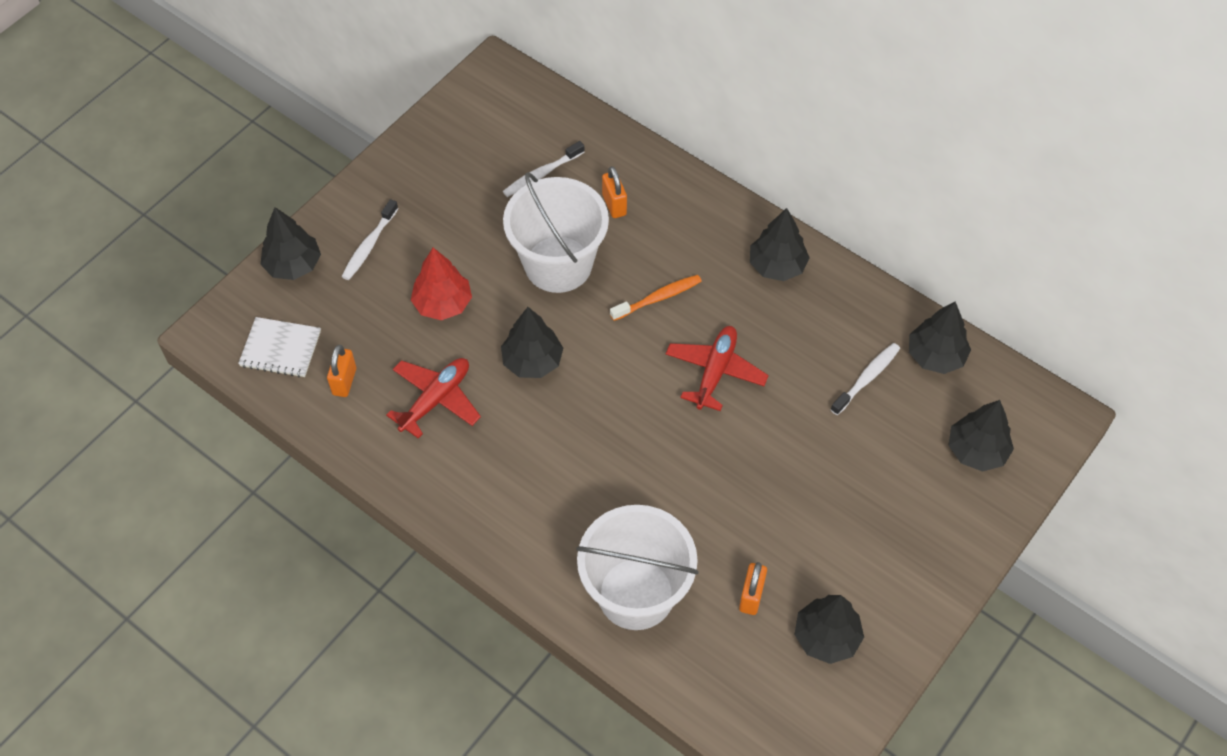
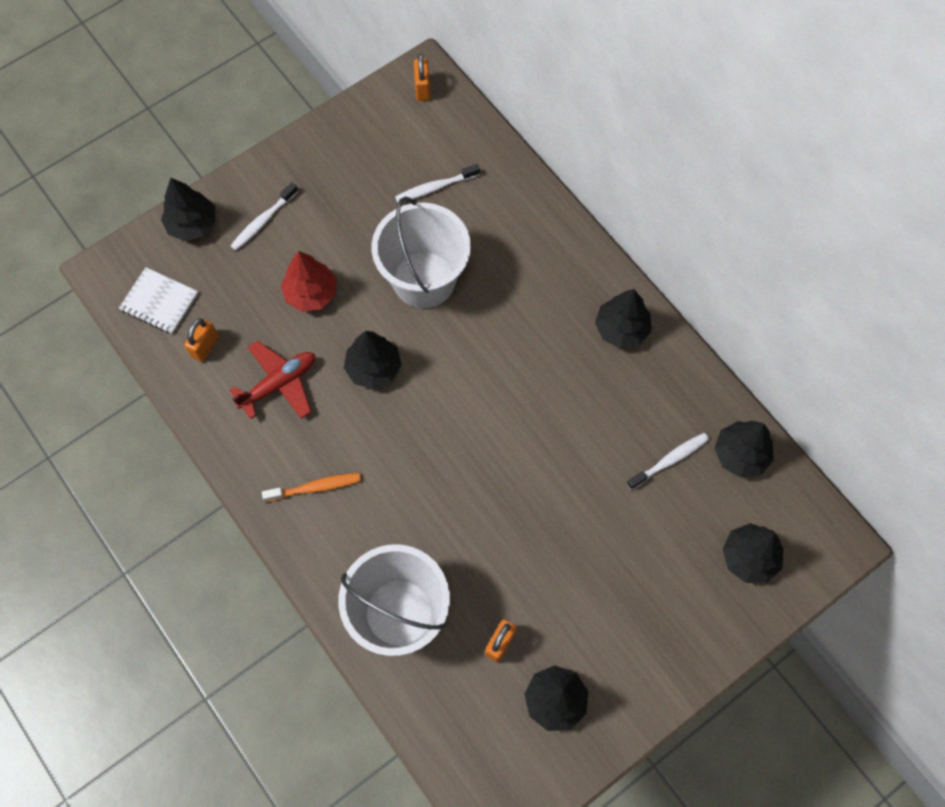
camera: 15 degrees right, 10 degrees up
orange padlock [602,166,627,218] -> orange padlock moved to [414,54,430,101]
orange toothbrush [610,275,702,321] -> orange toothbrush moved to [262,473,361,502]
red plane [666,326,769,411] -> none

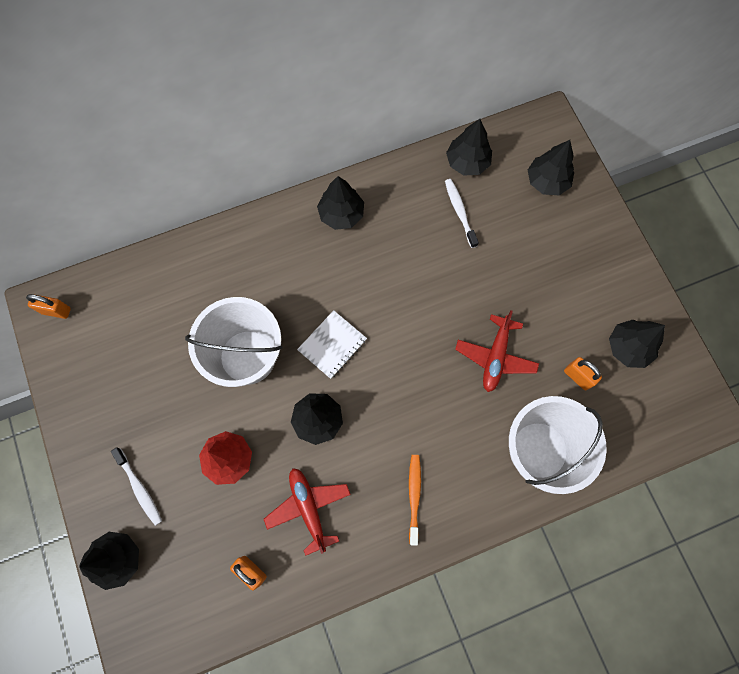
camera: 75 degrees left, 5 degrees up
white notebook [119,267,198,334] -> white notebook moved to [297,310,367,379]
white toothbrush [395,164,480,203] -> none
none -> red plane [455,311,539,392]

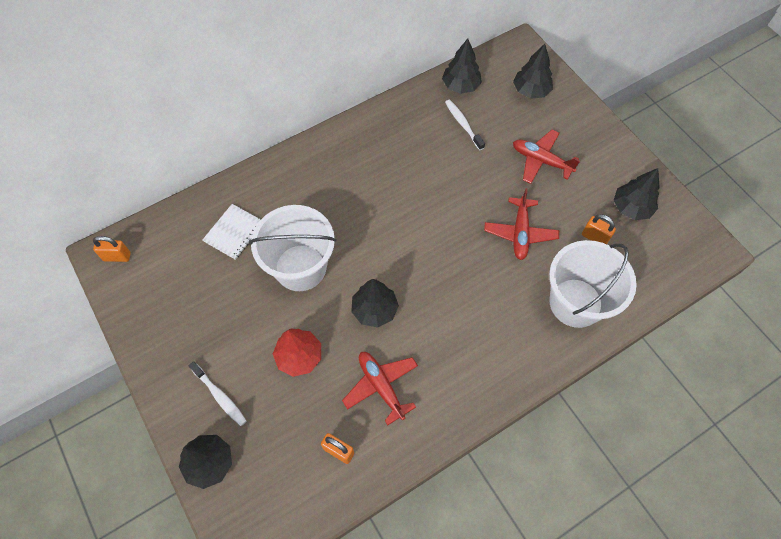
camera: 10 degrees left, 10 degrees down
white notebook [297,310,367,379] -> white notebook moved to [202,204,261,260]
black tree [317,176,364,230] -> none
orange toothbrush [409,455,421,546] -> none
none -> red plane [513,130,580,184]

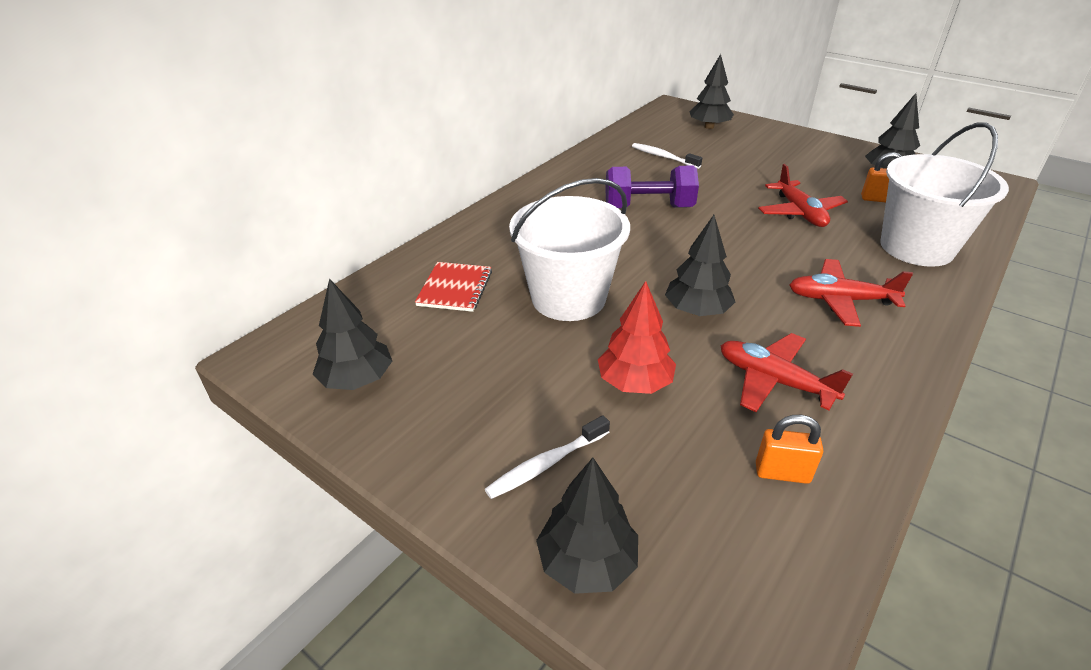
camera: 20 degrees left, 25 degrees down
orange padlock [93,236,131,262] -> none
white toothbrush [189,361,246,426] -> white toothbrush turned 120 degrees clockwise [485,415,610,499]
white notebook [202,204,261,260] -> red notebook [415,262,492,312]
black tree [442,39,482,94] -> black tree moved to [313,279,392,390]
red plane [513,130,580,184] -> red plane moved to [789,259,913,327]
none -> purple dumbbell [605,166,699,208]

